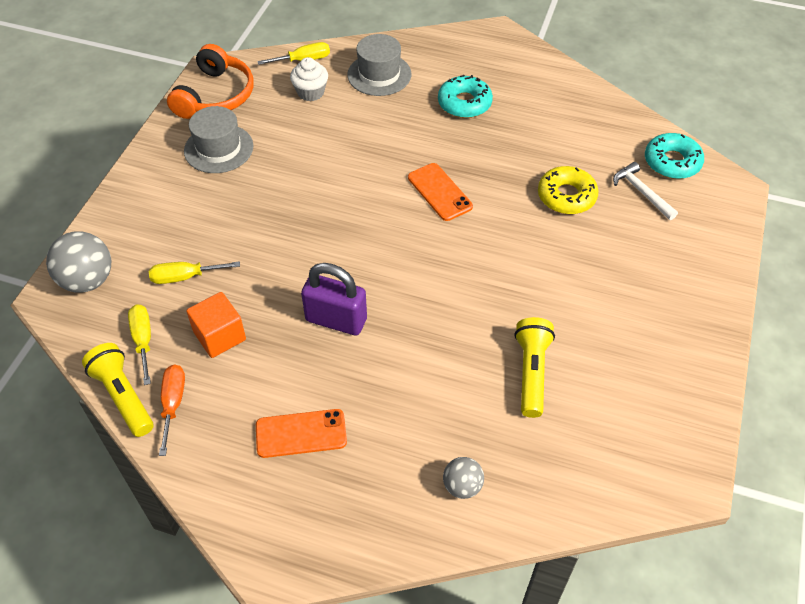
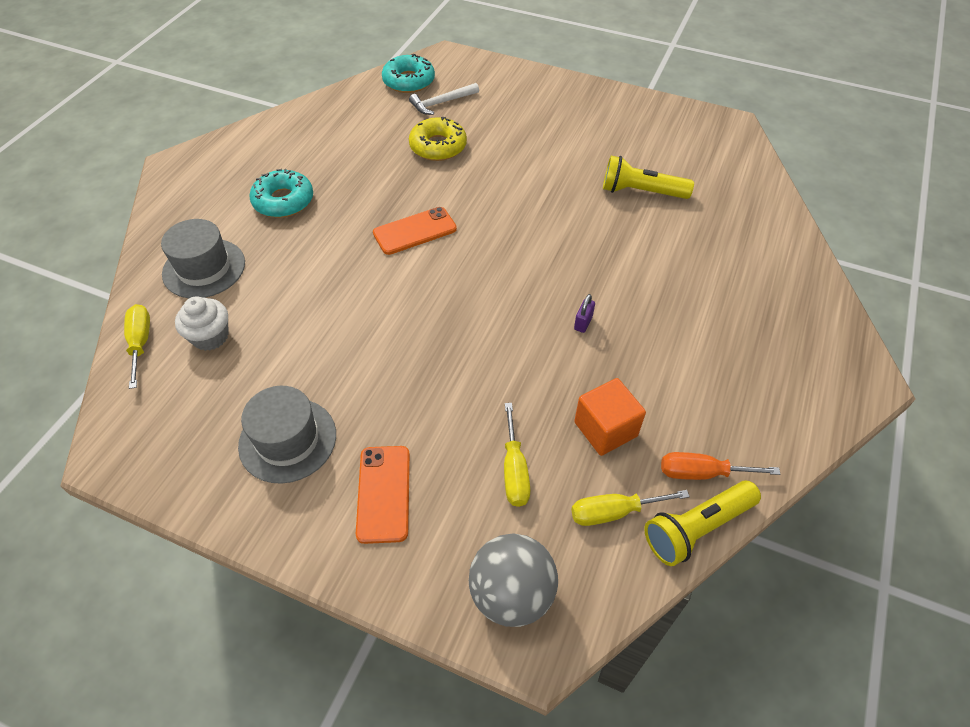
camera: 85 degrees left, 0 degrees up
orange headphones [167,44,254,119] -> none
orange phone [256,409,347,458] -> orange phone moved to [356,446,410,544]
purple padlock [301,263,367,335] -> purple padlock [574,294,595,333], size x0.41
grey ball [443,457,484,499] -> none

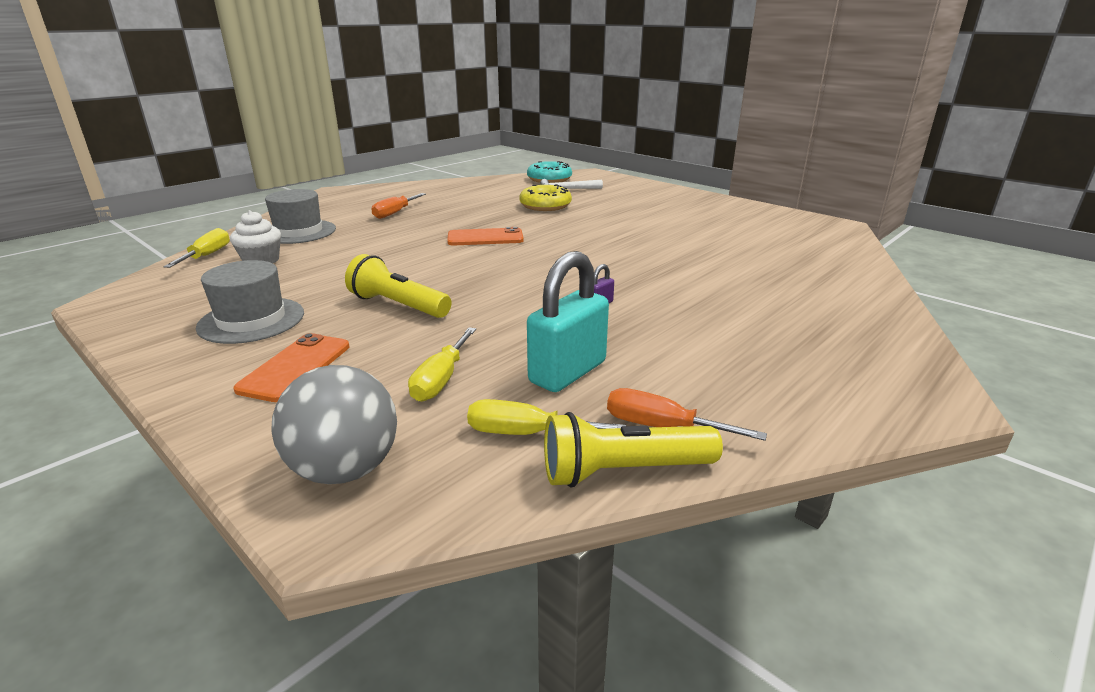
camera: 20 degrees right, 25 degrees down
turquoise donut [249,169,313,218] -> orange screwdriver [371,193,426,219]
orange cube [574,378,646,456] -> turquoise padlock [527,251,609,392]
yellow flashlight [603,155,694,199] -> yellow flashlight moved to [345,254,452,318]

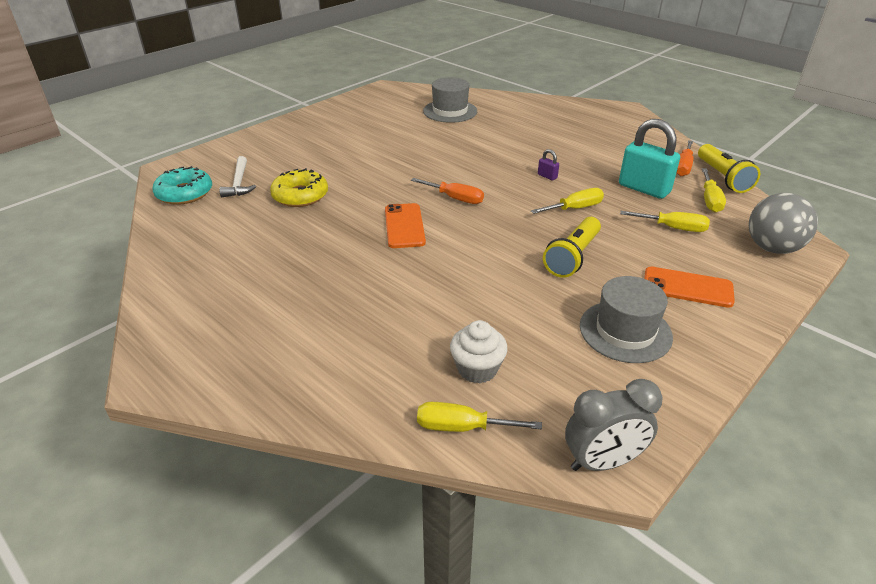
camera: 90 degrees left, 10 degrees up
grey hat [265,189,336,244] -> grey hat moved to [423,77,477,123]
orange screwdriver [371,193,426,219] -> orange screwdriver moved to [411,178,484,204]
none -> yellow screwdriver [531,188,604,214]
none -> grey clock [565,379,663,471]

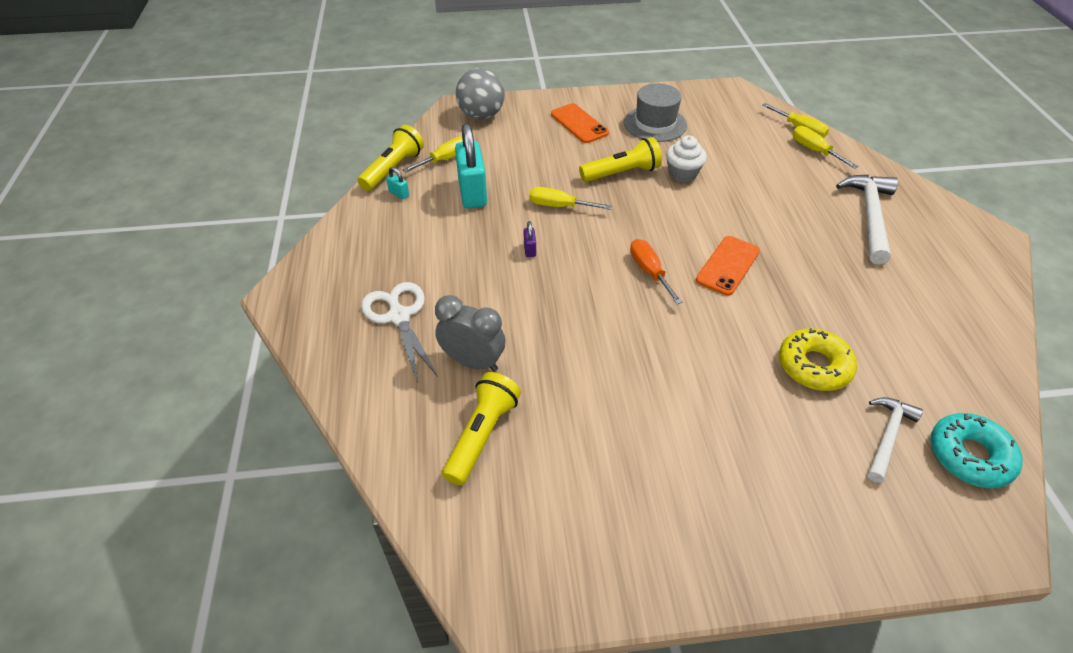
camera: 140 degrees left, 10 degrees up
grey hat [423,77,477,123] -> yellow flashlight [442,372,521,485]
white cupcake [450,320,508,383] -> white cupcake moved to [666,135,707,182]
grey clock [565,379,663,471] -> grey clock moved to [435,295,505,371]
yellow screwdriver [620,211,710,232] -> yellow screwdriver moved to [793,126,858,169]
orange screwdriver [677,140,694,176] -> turquoise padlock [386,167,409,199]
none -> white scissors [361,282,438,383]
none -> white hammer [836,175,898,264]

